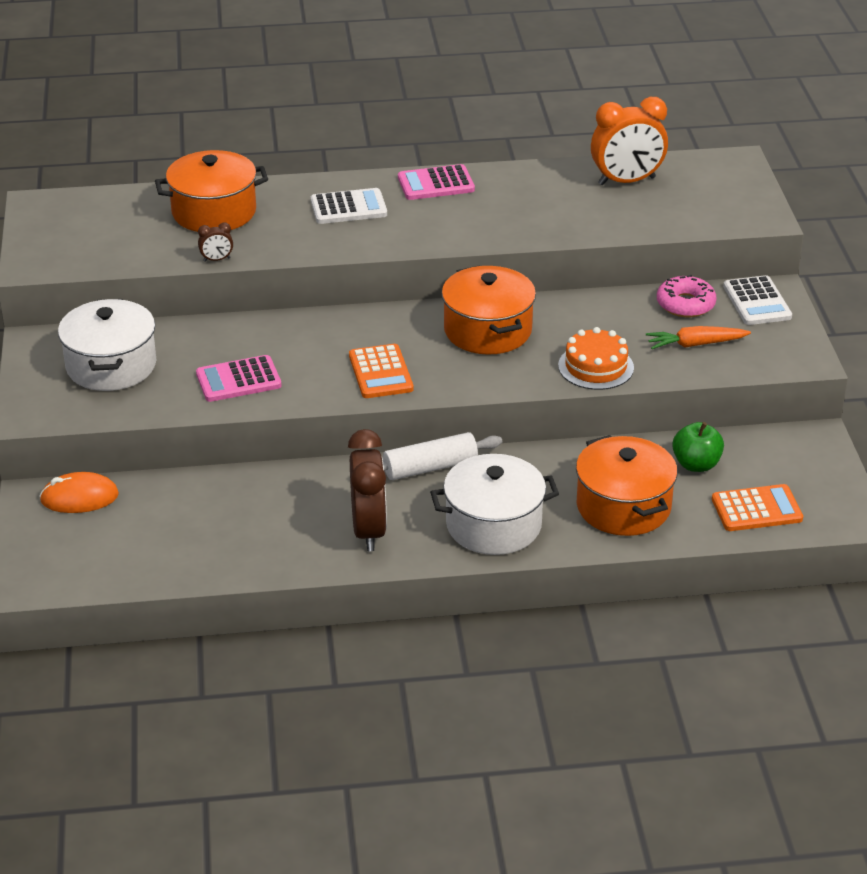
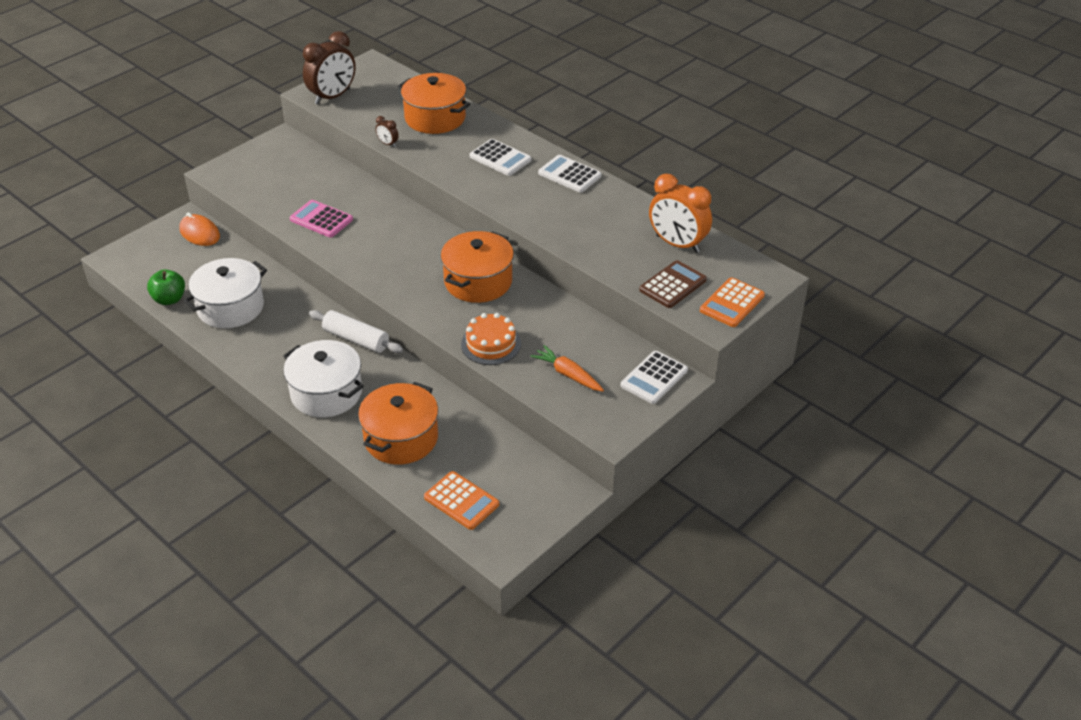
camera: 50 degrees right, 5 degrees up
white pot [58,299,156,391] -> white pot moved to [183,258,267,328]
brown clock [348,429,387,551] -> brown clock moved to [303,31,356,105]
orange calculator [349,344,413,398] -> orange calculator moved to [700,277,765,327]
pink calculator [398,164,475,200] -> white calculator [538,155,602,193]
pink donut [657,275,717,317] -> none
green apple [672,422,724,472] -> green apple moved to [147,269,185,305]
none -> brown calculator [639,260,707,308]

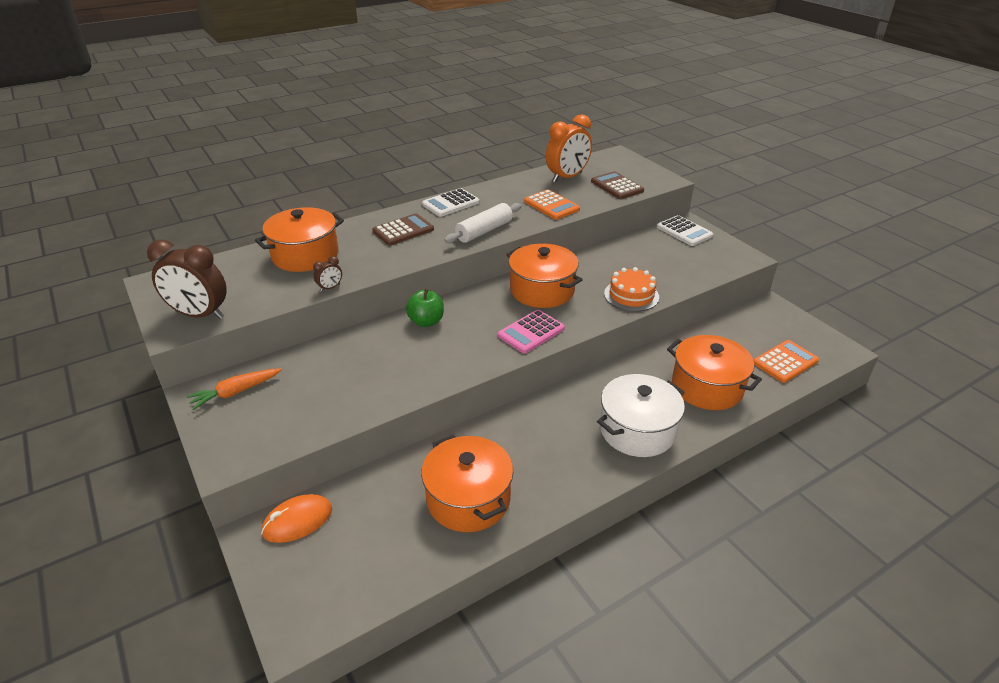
camera: 75 degrees left, 5 degrees down
green apple [147,269,185,305] -> green apple moved to [406,288,444,327]
white pot [183,258,267,328] -> orange pot [421,435,513,532]
pink calculator [290,200,353,238] -> pink calculator moved to [498,310,565,354]
brown clock [303,31,356,105] -> brown clock turned 135 degrees clockwise [147,240,227,319]
white rolling pin [309,310,403,353] -> white rolling pin moved to [444,203,521,243]
white calculator [470,139,531,176] -> brown calculator [372,214,434,245]
orange carrot [530,345,604,391] -> orange carrot moved to [186,368,282,410]
orange calculator [700,277,765,327] -> orange calculator moved to [524,189,580,220]

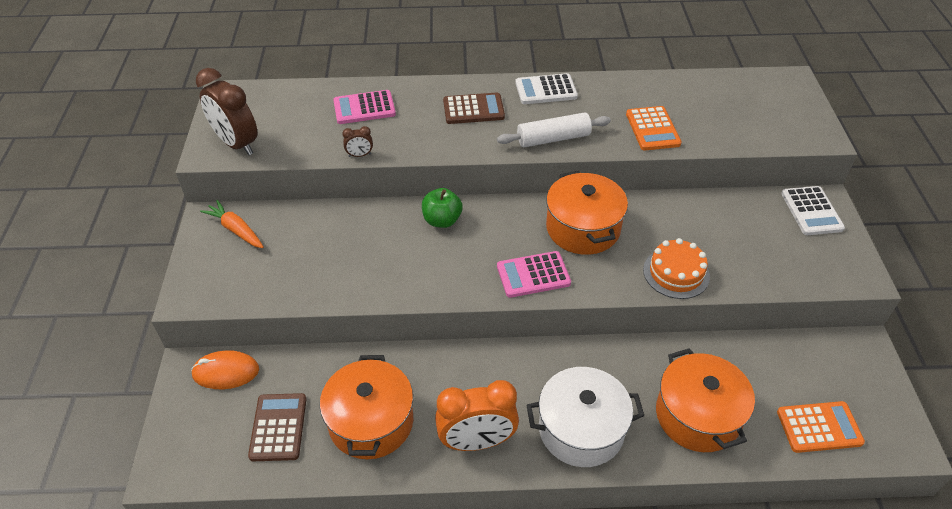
camera: 30 degrees right, 10 degrees up
orange carrot [186,368,282,410] -> orange carrot turned 45 degrees clockwise [200,200,264,248]
orange pot [255,207,344,272] -> pink calculator [333,90,396,124]
orange clock [546,114,592,183] -> orange clock moved to [435,380,519,451]
brown calculator [591,171,644,199] -> brown calculator moved to [248,393,307,461]

